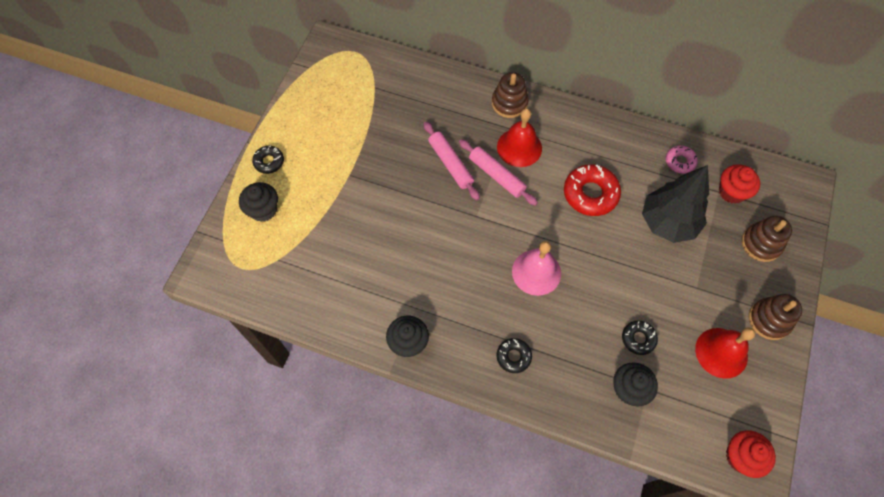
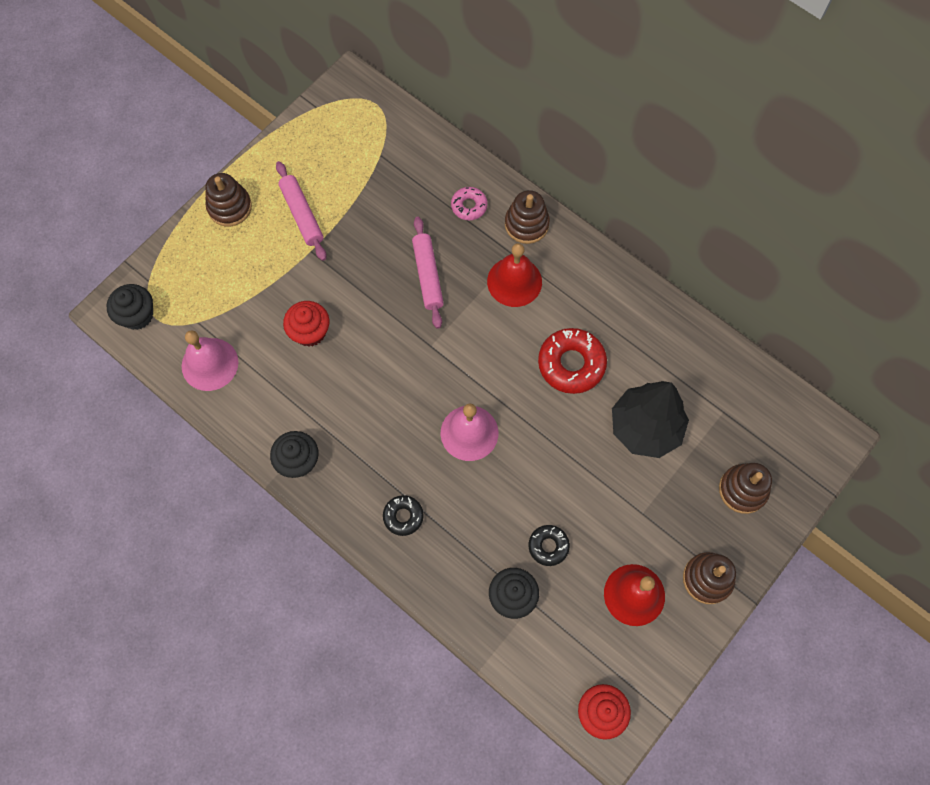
camera: 20 degrees right, 5 degrees up
black cupcake [239,182,278,222] -> black cupcake moved to [107,284,153,330]
black donut [252,146,284,174] -> brown stacking toy [205,173,252,227]
pink rolling pin [459,139,538,206] -> pink rolling pin moved to [276,161,326,261]
pink donut [666,146,698,174] -> pink donut moved to [451,187,488,220]
red cupcake [719,164,760,204] -> red cupcake moved to [283,301,330,347]
none -> pink bell [182,331,238,391]

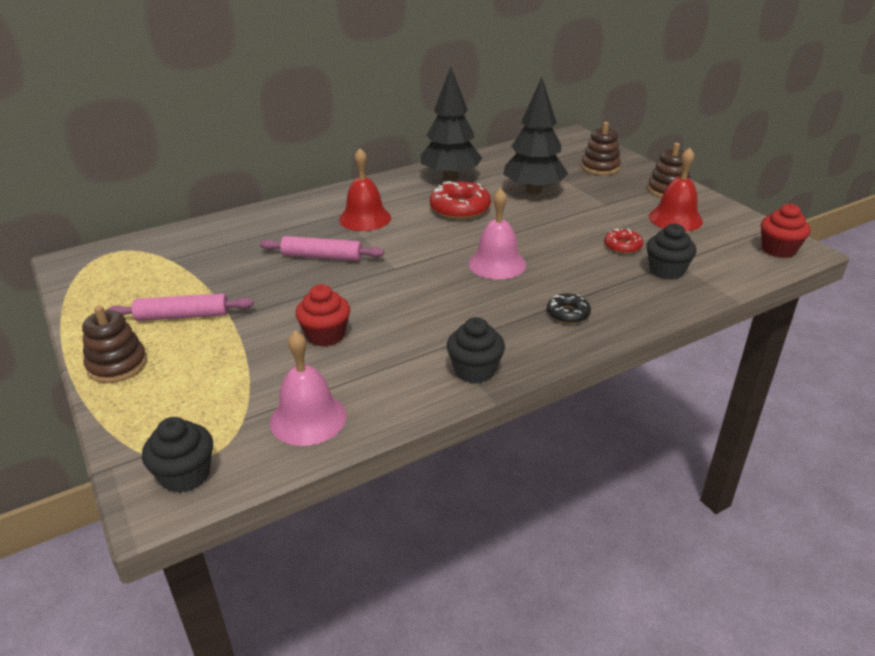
camera: 70 degrees left, 35 degrees down
pink donut [451,187,488,220] -> none
brown stacking toy [505,190,550,244] -> none
black donut [529,525,570,566] -> red donut [604,228,643,254]
none -> black tree [421,67,482,181]

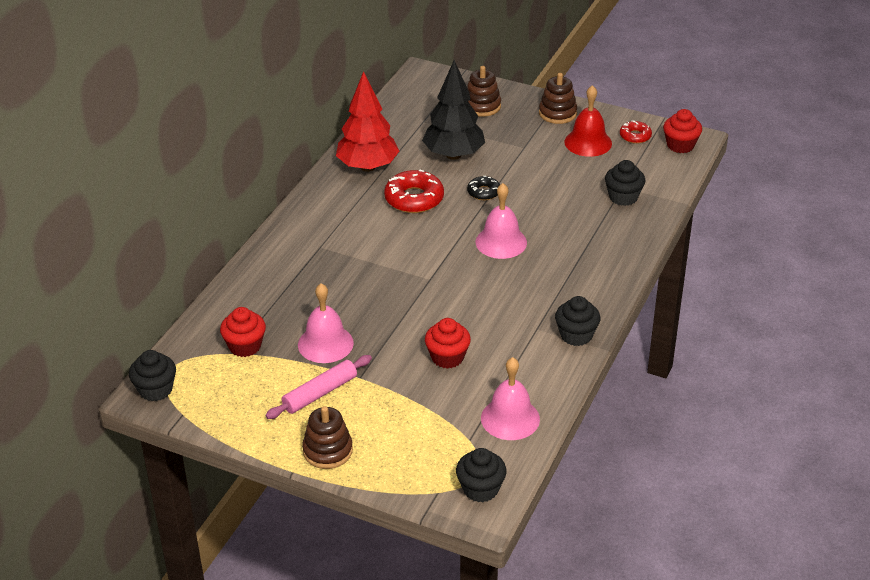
camera: 35 degrees left, 5 degrees up
pink rolling pin [260,236,384,261] -> none
red bell [339,148,391,231] -> none
black tree [421,67,482,181] -> red tree [336,71,399,172]
black donut [547,294,591,324] -> black donut moved to [467,176,500,200]
red donut [604,228,643,254] -> red donut moved to [620,120,652,144]
none -> black cupcake [129,350,176,401]
none -> red cupcake [220,307,266,357]
none -> pink bell [298,283,354,363]

